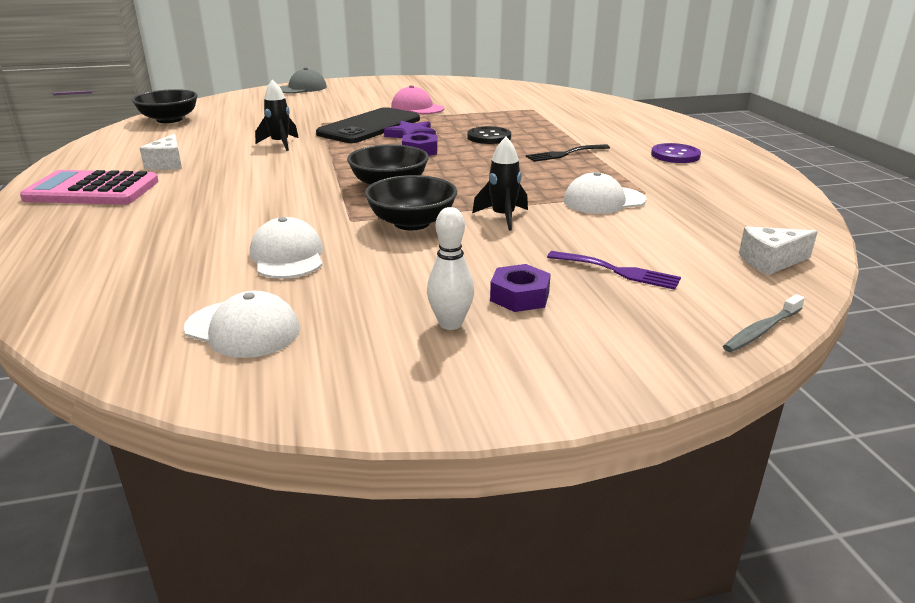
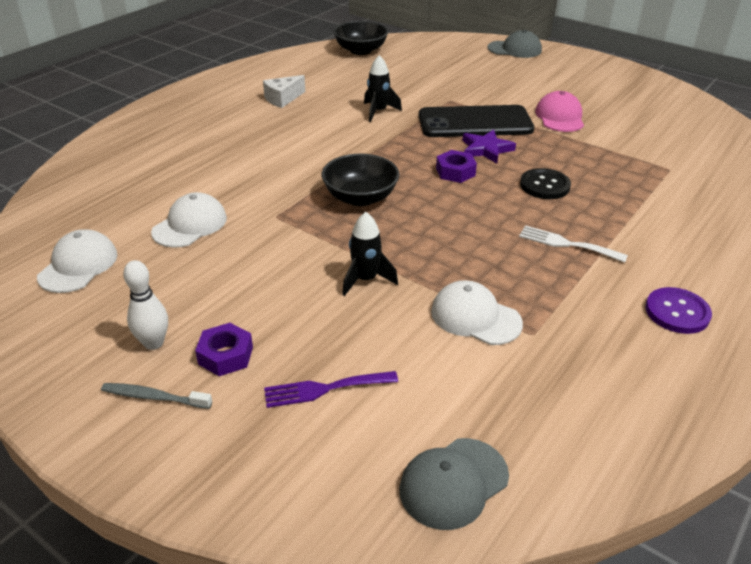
camera: 50 degrees right, 10 degrees up
pink calculator [20,170,159,205] -> none
white cap [184,291,300,358] -> white cap turned 150 degrees counterclockwise [37,229,118,293]
black bowl [365,175,457,230] -> none
black fork [526,144,610,162] -> white fork [519,225,628,263]
purple fork [547,251,681,290] -> purple fork turned 90 degrees clockwise [264,371,398,408]
grey toothbrush [723,294,805,352] -> grey toothbrush moved to [101,383,212,409]
white cheese [739,226,818,275] -> grey cap [399,438,509,530]

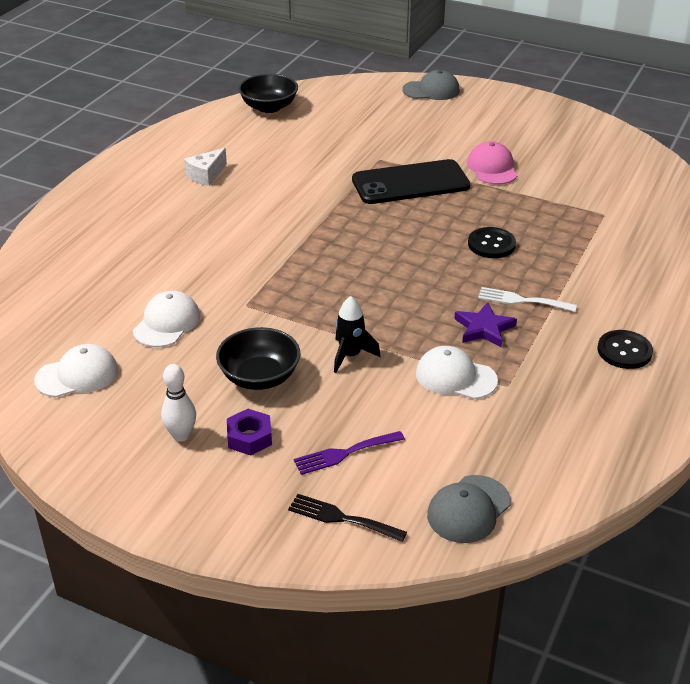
camera: 10 degrees left, 0 degrees up
white cap [37,229,118,293] -> white cap turned 60 degrees clockwise [34,344,118,397]
grey toothbrush [101,383,212,409] -> none
black bowl [321,154,400,206] -> black bowl moved to [216,327,300,390]
black rocket [364,55,402,122] -> none
purple nut [436,150,477,183] -> none
purple star [462,130,516,163] -> purple star moved to [454,302,517,347]
purple button [645,287,712,334] -> black button [597,330,653,369]
none -> black fork [288,494,407,542]

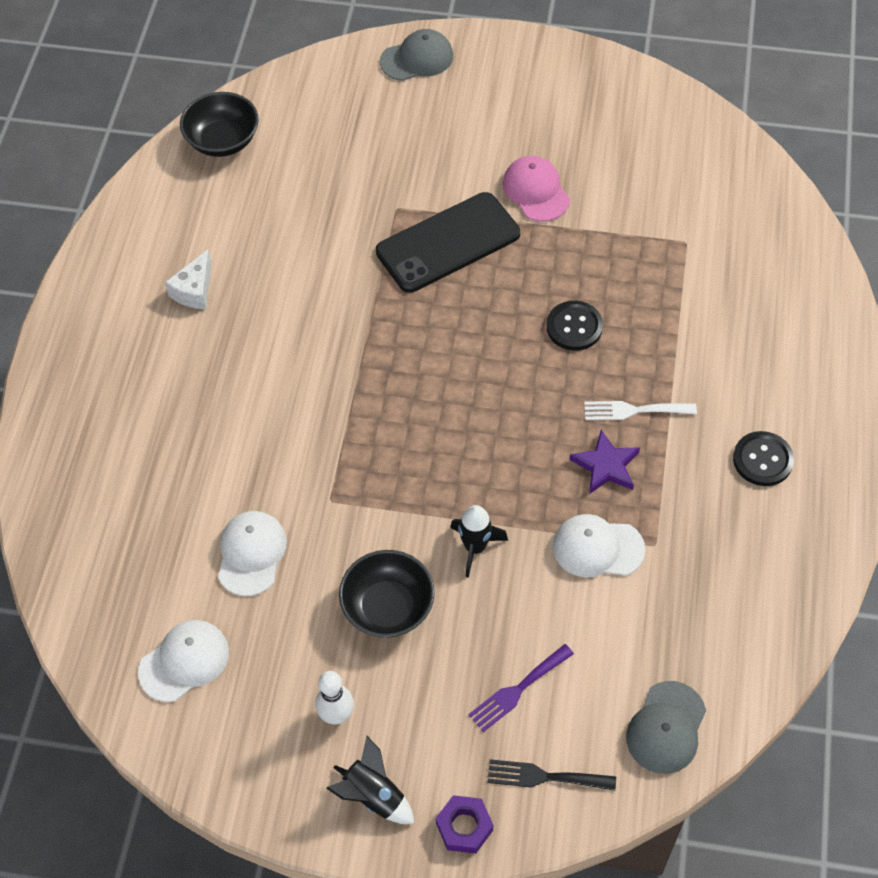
camera: 15 degrees left, 20 degrees up
purple nut [227,409,272,455] -> purple nut moved to [436,795,493,854]
none -> black rocket [326,736,414,824]

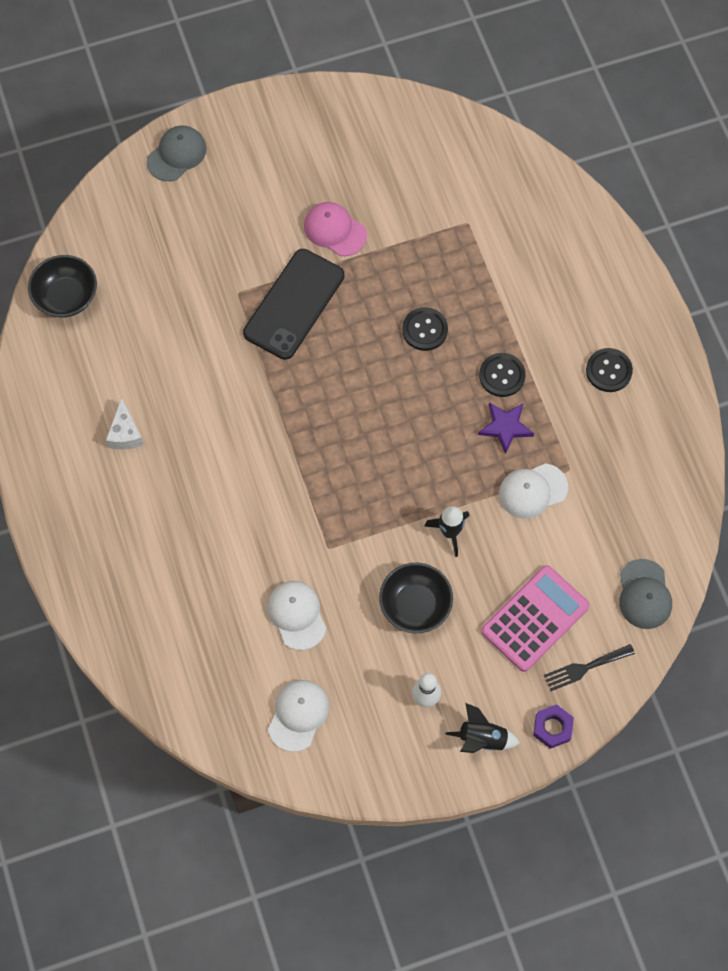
camera: 30 degrees left, 10 degrees up
purple fork [468,644,574,732] -> pink calculator [481,565,590,672]
white fork [584,401,697,420] -> black button [479,353,526,397]

